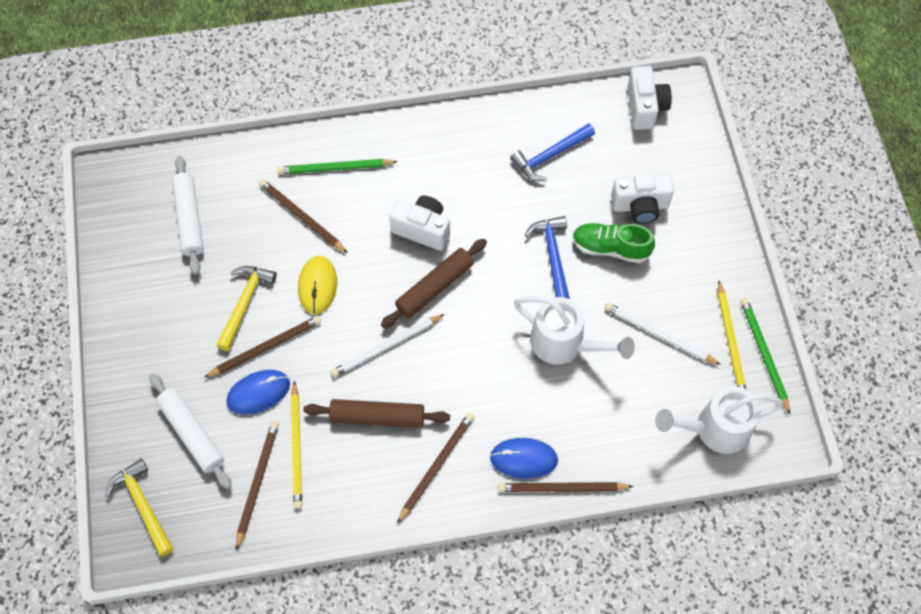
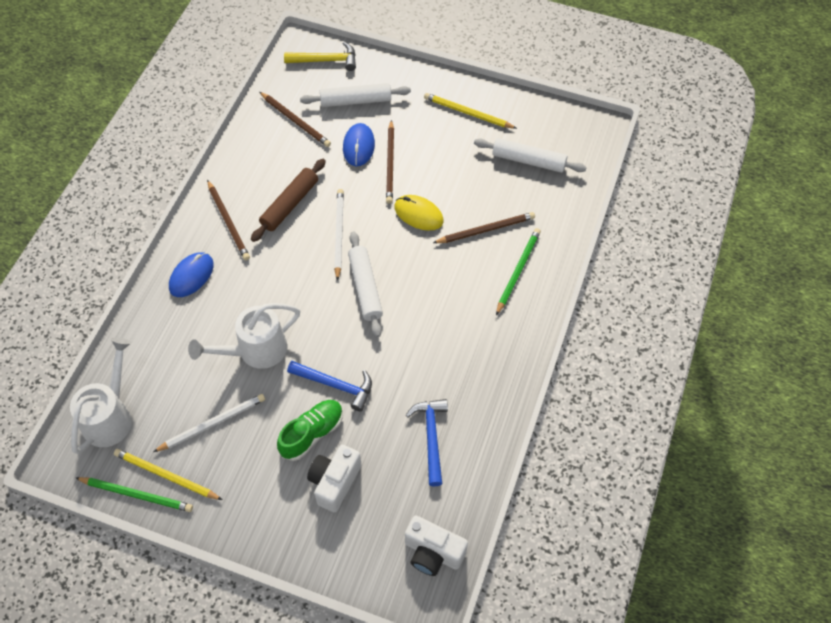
camera: 120 degrees right, 5 degrees down
yellow hammer [216,266,277,351] -> none
yellow pencil [291,381,302,509] -> yellow pencil moved to [424,93,517,129]
brown rolling pin [381,239,487,328] -> white rolling pin [348,231,383,337]
white camera [389,196,450,251] -> none
brown pencil [498,482,634,492] -> none

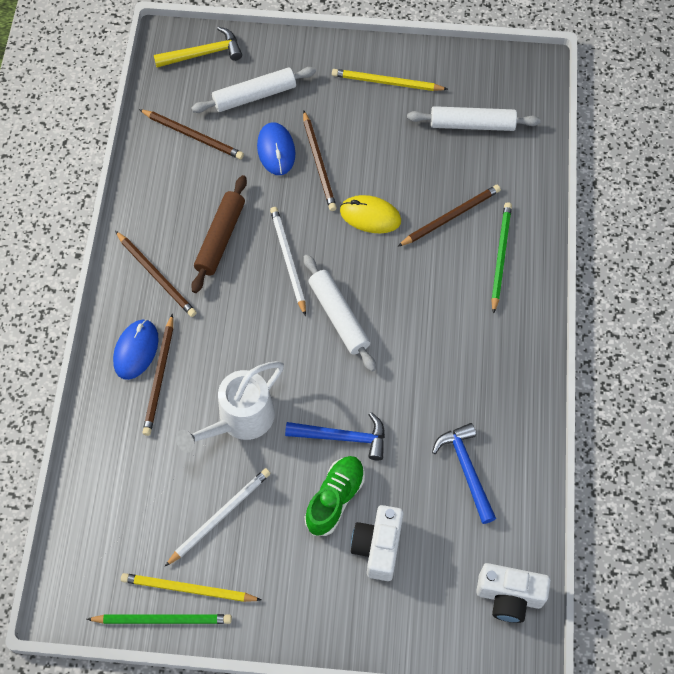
camera: 15 degrees left, 5 degrees up
white watering can [70,338,132,454] -> none
none -> brown pencil [142,314,173,436]

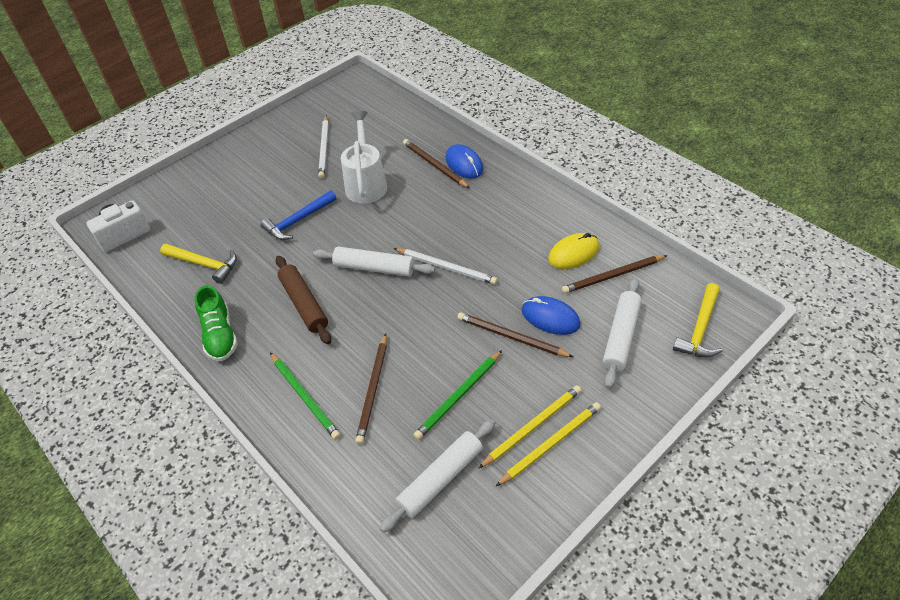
camera: 135 degrees right, 15 degrees down
green pencil [87,614,232,624] -> green pencil moved to [414,350,502,440]
brown pencil [115,231,197,317] -> none
yellow pencil [121,573,261,602] -> yellow pencil moved to [479,385,581,468]
brown rolling pin [191,175,247,293] -> brown rolling pin moved to [275,256,331,344]
green shoe [305,456,365,536] -> green shoe moved to [194,285,238,361]
yellow mouse [340,195,401,233] -> yellow mouse moved to [548,233,600,269]
white camera [351,505,404,581] -> none
blue hammer [432,423,496,524] -> yellow hammer [160,244,237,284]

